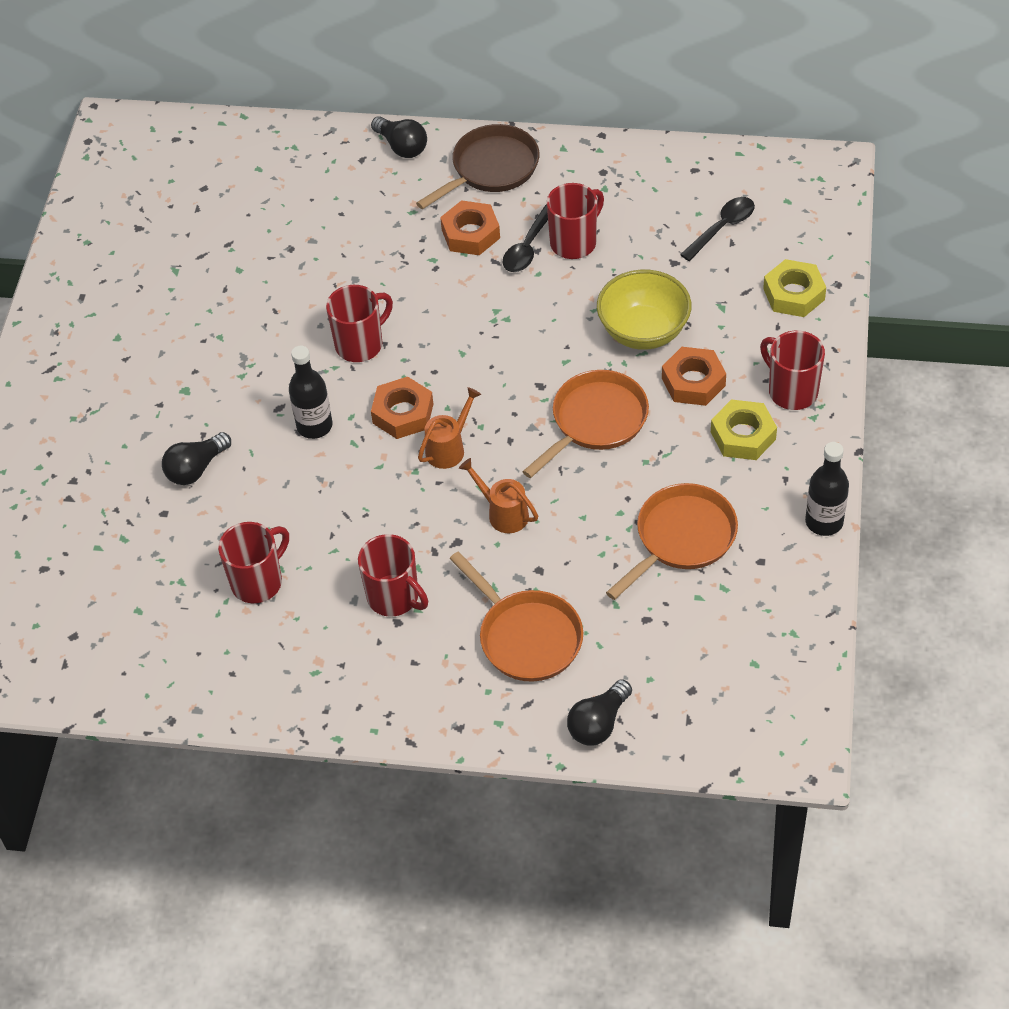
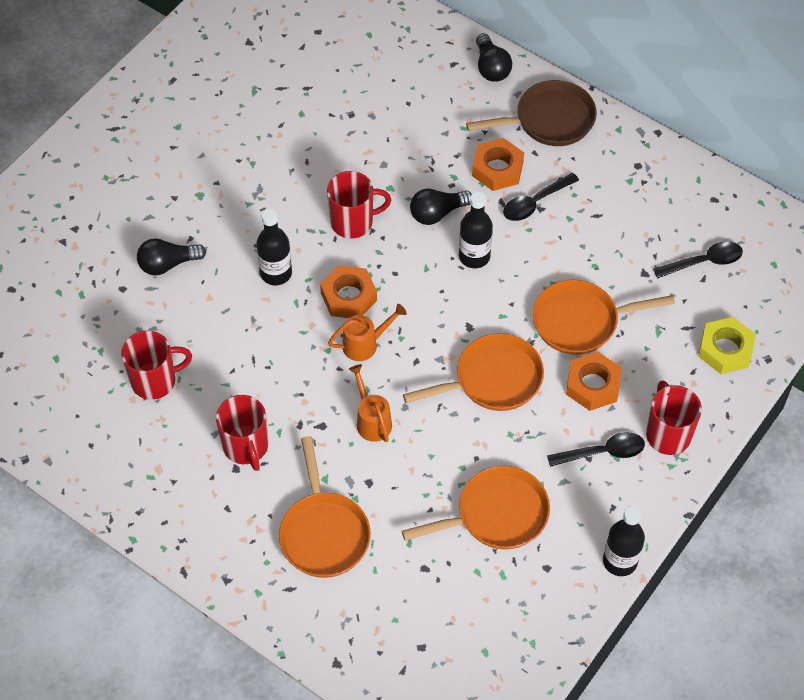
camera: 25 degrees right, 5 degrees up
red mug [547,183,604,259] -> none
black light bulb [567,679,632,746] -> black light bulb moved to [410,189,472,225]
yellow bowl [597,270,691,350] -> orange pan [533,280,675,355]
yellow nut [711,400,777,460] -> black spoon [547,432,645,467]
none -> black bottle [459,192,493,268]

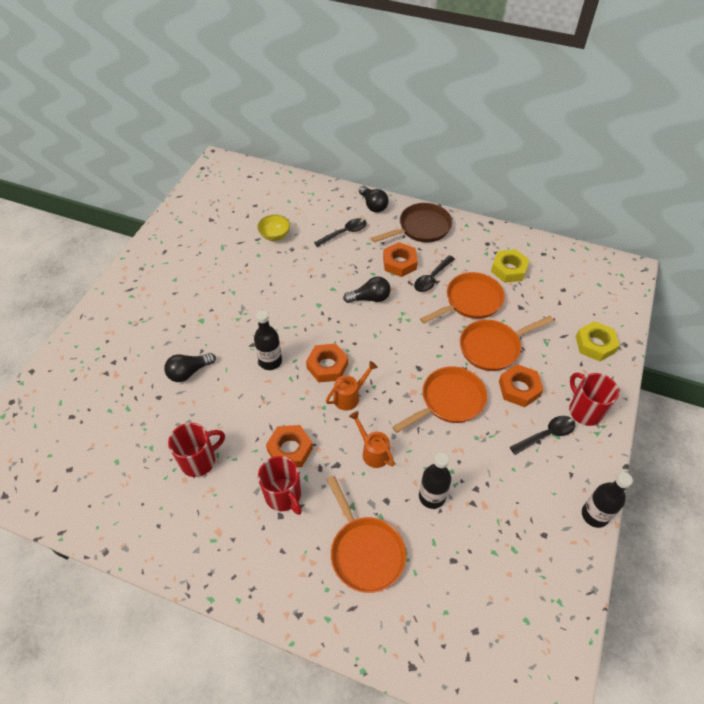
camera: 15 degrees left, 5 degrees down
red mug [327,171,391,239] -> none
orange pan [402,466,550,549] -> orange pan moved to [420,272,505,324]
black light bulb [410,189,472,225] -> black light bulb turned 150 degrees counterclockwise [343,277,391,303]
black bottle [459,192,493,268] -> black bottle moved to [419,453,451,509]
black spoon [653,241,743,278] -> black spoon moved to [314,218,367,247]
none -> yellow bowl [257,214,290,241]
none -> orange nut [266,425,313,467]
none -> yellow nut [491,249,529,283]

